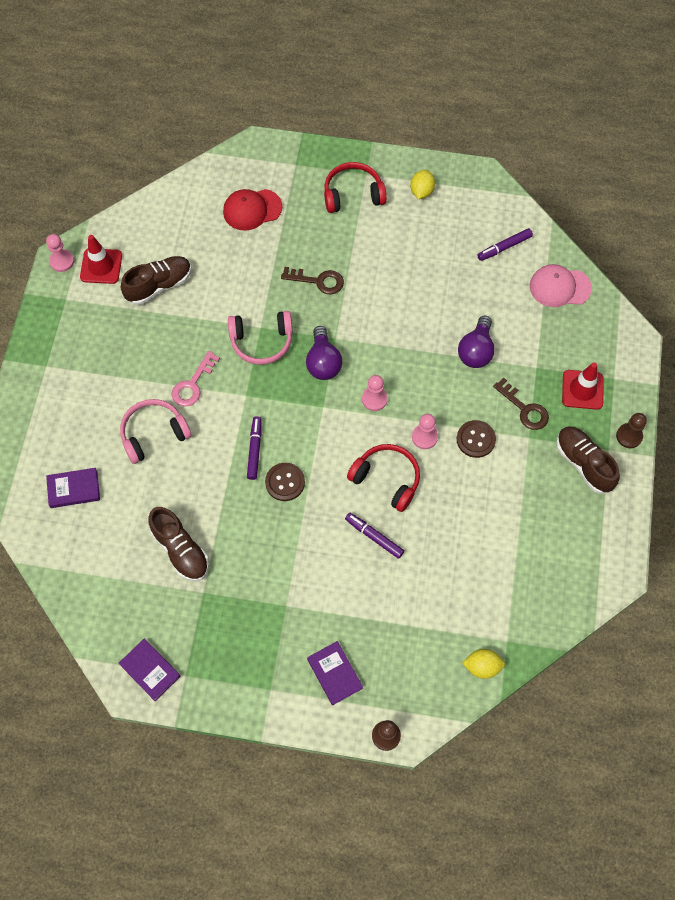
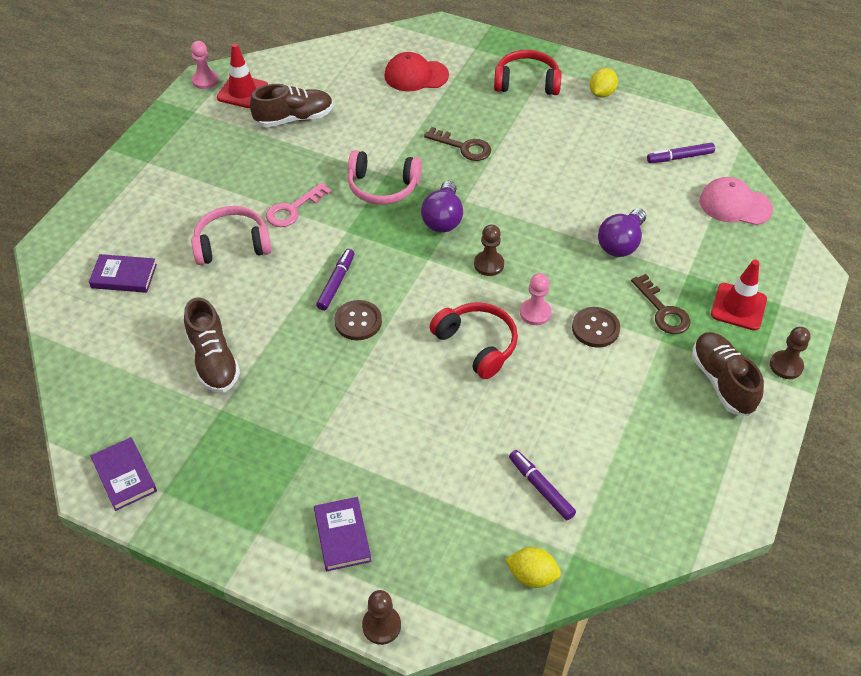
camera: 15 degrees right, 15 degrees down
purple marker [345,513,404,559] -> purple marker moved to [509,450,576,520]
pink pawn [362,375,387,411] -> brown pawn [474,224,504,276]

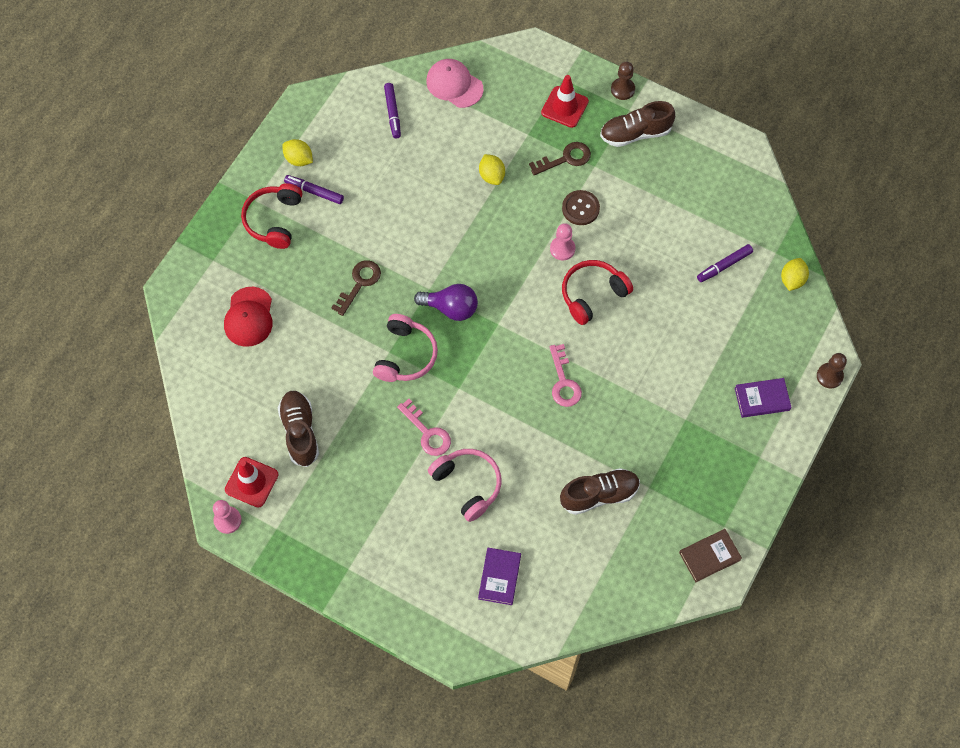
camera: 85 degrees left, 15 degrees up
purple book [90,437,157,511] -> brown book [679,529,742,582]
pink headphones [191,206,272,265] -> pink headphones turned 150 degrees clockwise [428,449,501,522]
purple marker [316,249,354,311] -> purple marker moved to [284,175,344,204]
brown button [334,300,382,340] -> pink key [550,344,582,407]
brown pawn [474,224,504,276] -> none
purple light bulb [598,208,646,257] -> yellow lemon [479,154,505,185]
pink cap [700,177,773,225] -> pink cap turned 105 degrees clockwise [426,59,483,108]

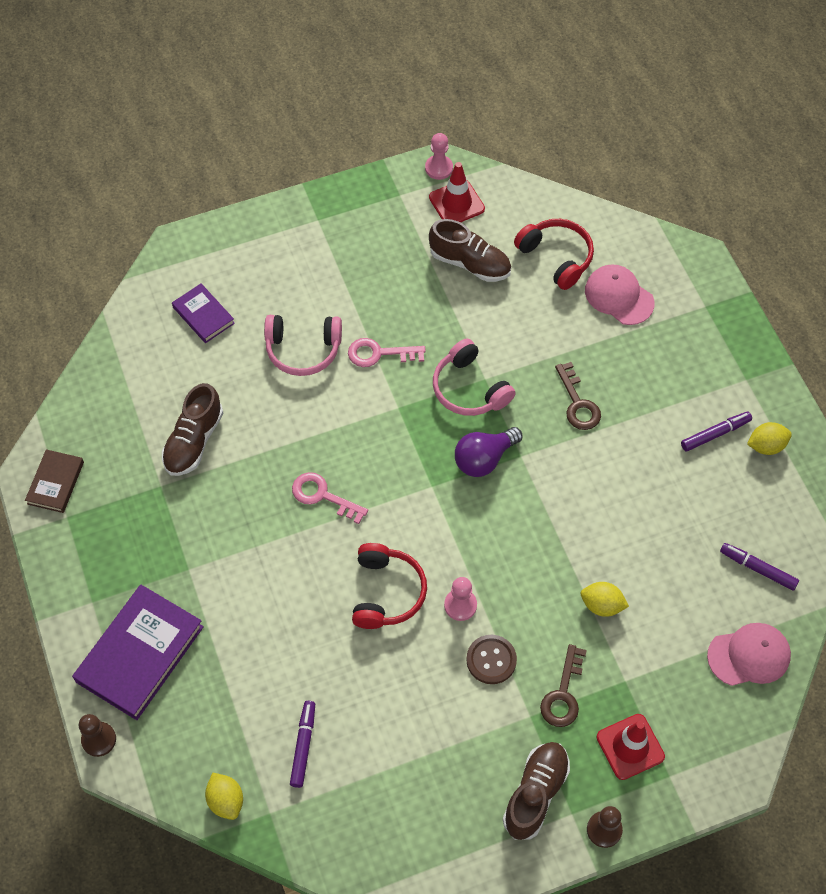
camera: 130 degrees right, 5 degrees down
red cap [224,287,273,347] -> pink cap [585,264,655,325]
red headphones [241,183,302,249] -> red headphones moved to [514,219,594,290]
purple book [735,378,792,418] -> purple book [72,585,204,720], size x1.83

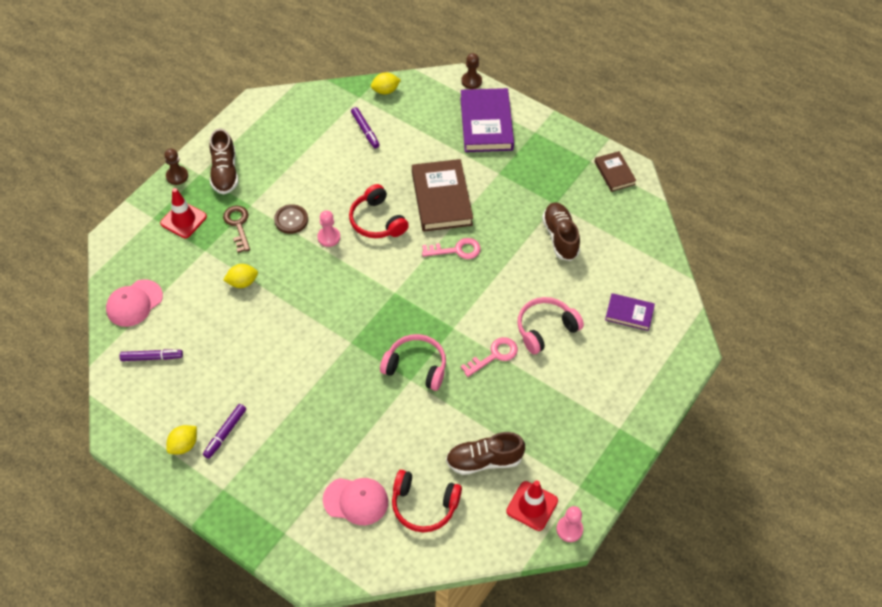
camera: 145 degrees right, 5 degrees down
yellow lemon [205,773,243,820] -> yellow lemon turned 45 degrees counterclockwise [371,72,401,95]
purple light bulb [455,427,522,477] -> none
brown key [555,362,601,430] -> none
none -> brown book [412,159,473,232]

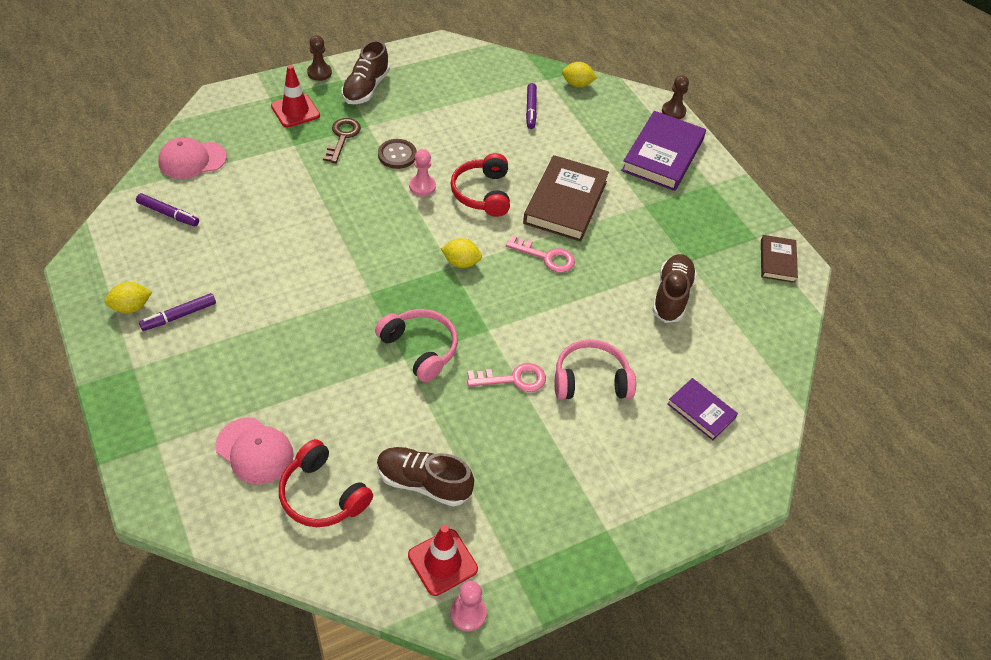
camera: 25 degrees right, 5 degrees down
yellow lemon [223,264,258,288] -> yellow lemon moved to [441,238,482,268]

